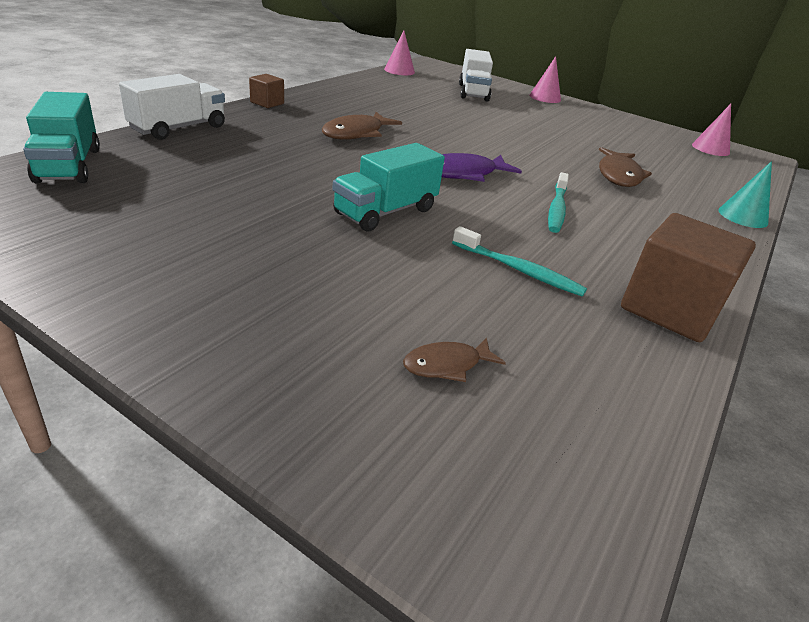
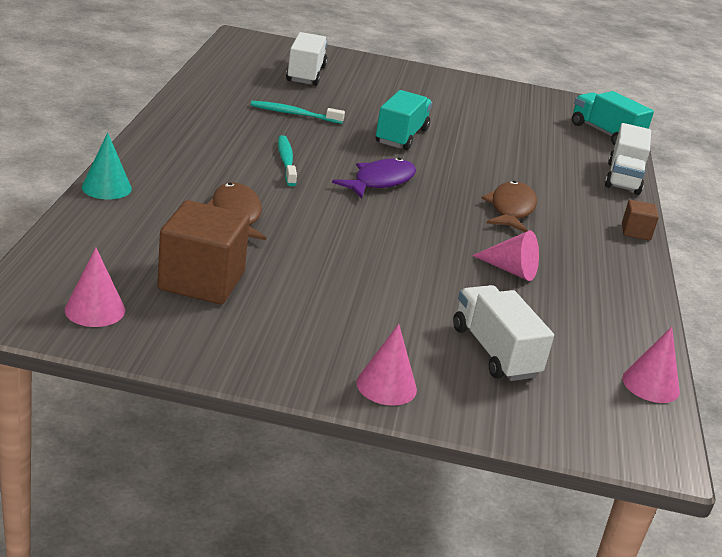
camera: 155 degrees right, 5 degrees down
brown fish [403,337,506,382] -> white truck [286,32,327,86]
brown cube [621,213,756,342] -> brown cube moved to [157,200,250,304]
none -> pink cone [472,230,539,281]

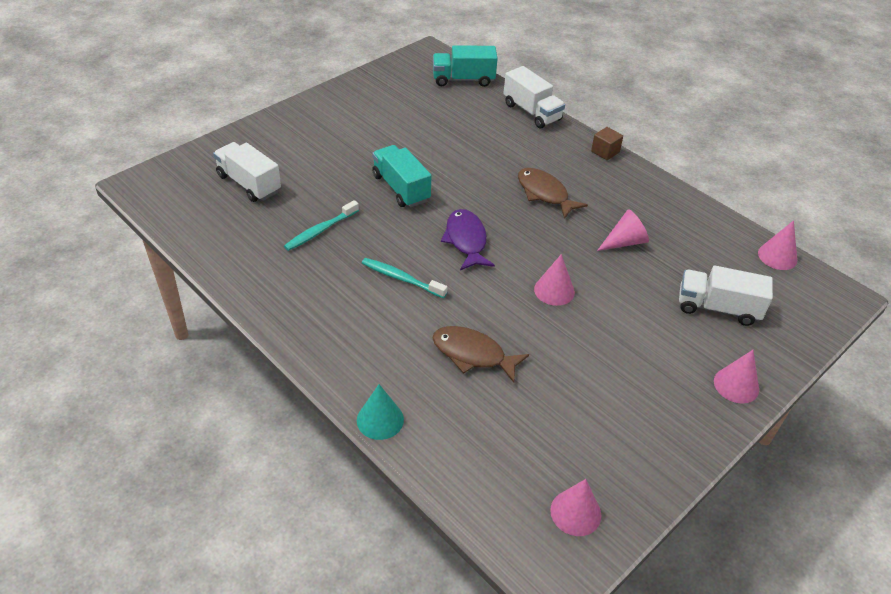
camera: 50 degrees left, 15 degrees up
brown cube [157,200,250,304] -> none
none -> pink cone [534,254,575,306]

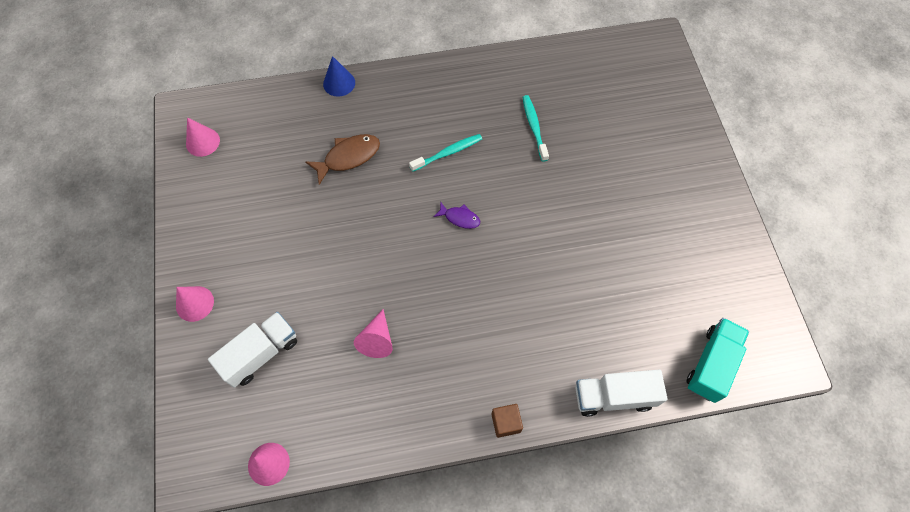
camera: 125 degrees right, 20 degrees up
white truck [213,142,281,202] -> none
turquoise cone [357,384,404,440] -> blue cone [323,56,355,97]
turquoise truck [372,145,432,208] -> none
purple fish [441,209,495,270] -> purple fish [433,201,480,229], size x0.59
brown fish [518,168,588,219] -> none
pink cone [534,254,575,306] -> none

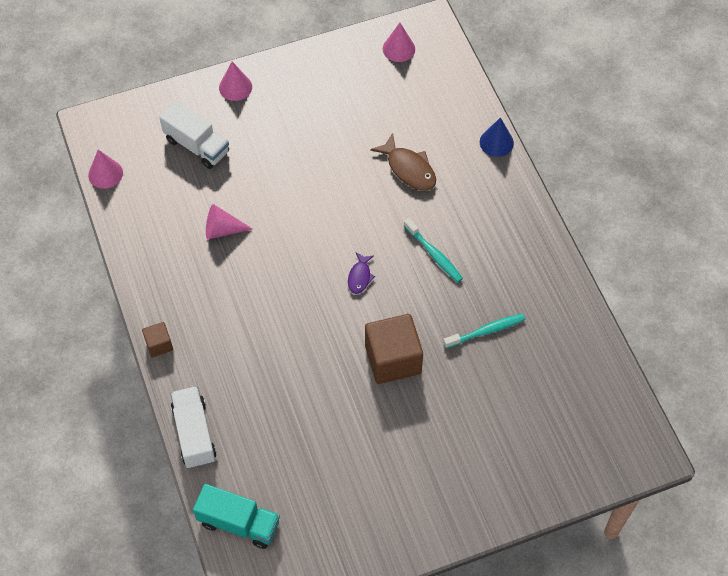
camera: 80 degrees right, 5 degrees down
none -> brown cube [365,314,423,384]

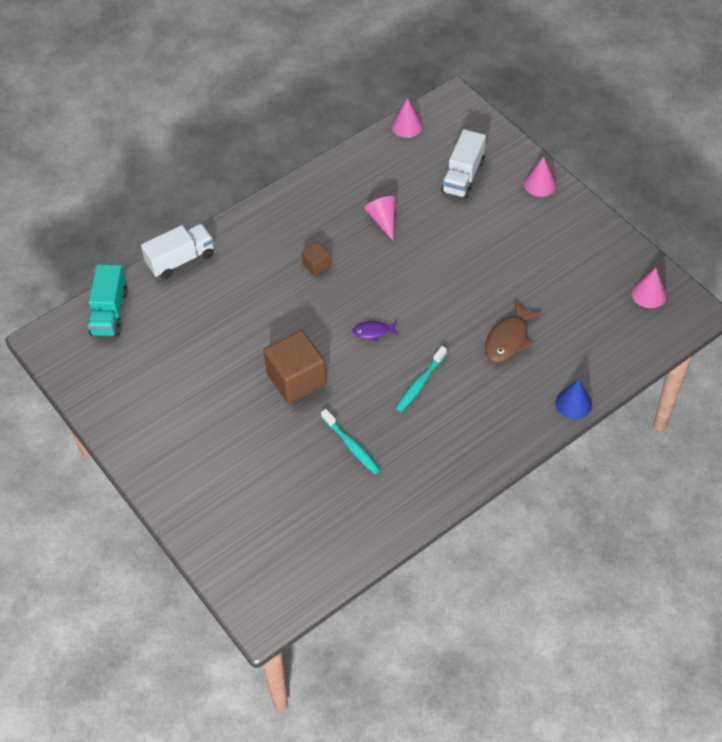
camera: 75 degrees right, 5 degrees down
brown cube [142,322,173,357] -> brown cube moved to [301,242,331,276]

